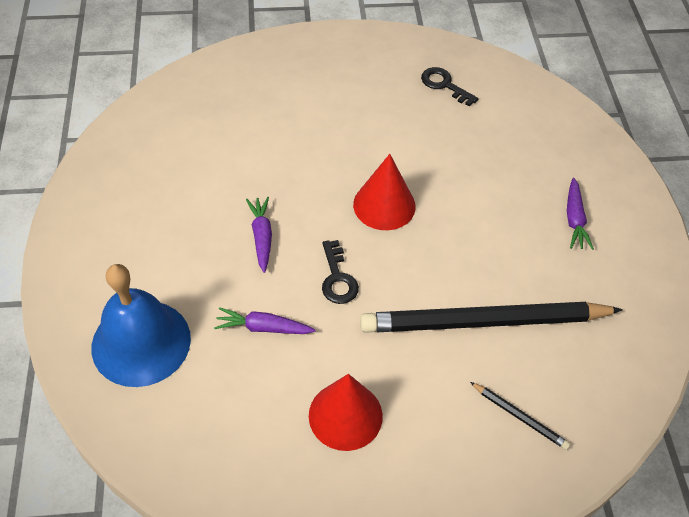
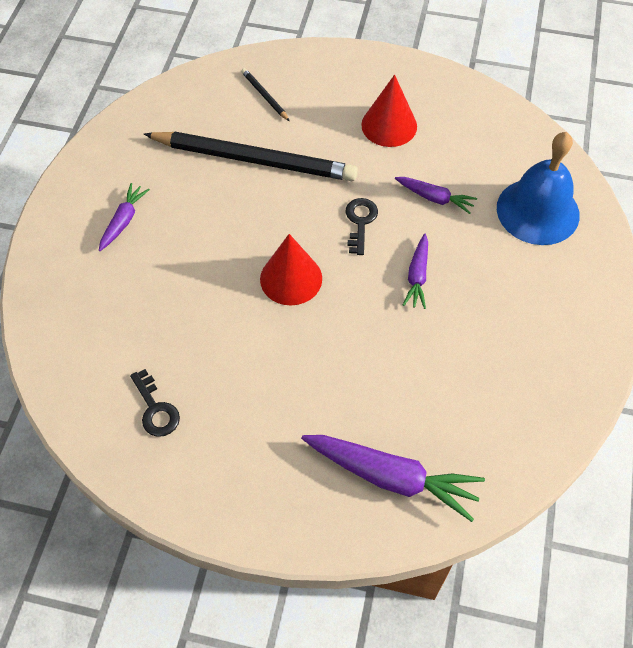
camera: 160 degrees left, 5 degrees up
none -> purple carrot [301,435,485,522]

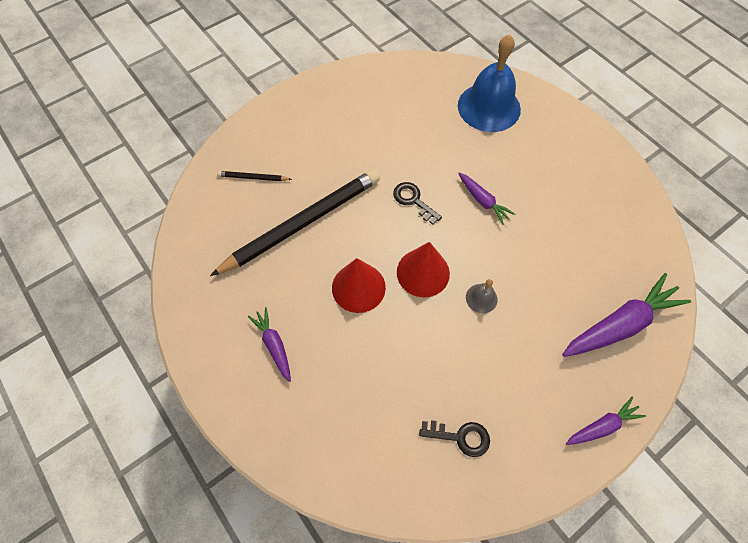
camera: 50 degrees left, 5 degrees up
red cone [361,75,417,147] -> red cone moved to [332,258,386,313]
purple carrot [395,177,477,214] -> purple carrot moved to [566,397,646,445]
none -> grey bell [466,279,498,313]

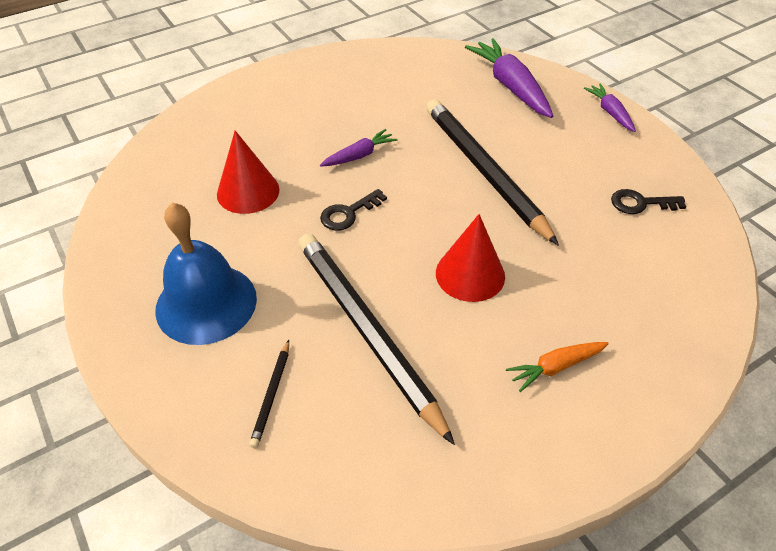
camera: 85 degrees left, 15 degrees down
purple carrot [248,307,291,382] -> orange carrot [506,342,609,392]
red cone [397,242,450,297] -> red cone moved to [217,131,280,214]
black key [419,420,490,457] -> black key turned 105 degrees counterclockwise [611,189,686,214]
blue bell [458,34,521,132] -> blue bell moved to [155,202,257,345]
grey bell [466,279,498,313] -> black pencil [426,99,559,246]

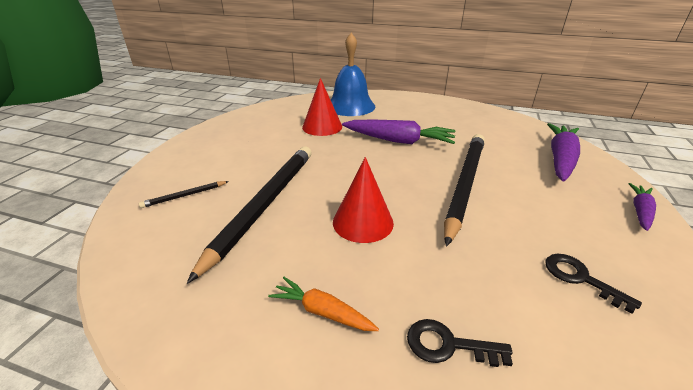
camera: 50 degrees right, 15 degrees down
blue bell [155,202,257,345] -> blue bell moved to [331,33,375,116]
purple carrot [320,129,398,167] -> purple carrot [342,120,456,144], size x1.82
black key [320,189,387,231] -> black key moved to [407,319,513,367]

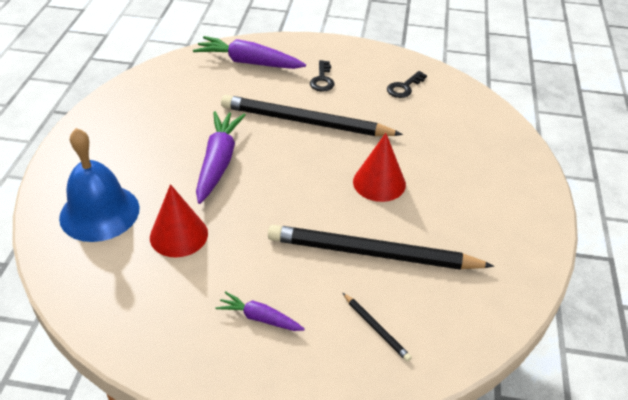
camera: 100 degrees left, 10 degrees up
orange carrot [268,277,379,331] -> none
black key [407,319,513,367] -> black key moved to [310,60,334,92]
purple carrot [628,183,656,231] -> purple carrot moved to [215,291,305,331]

